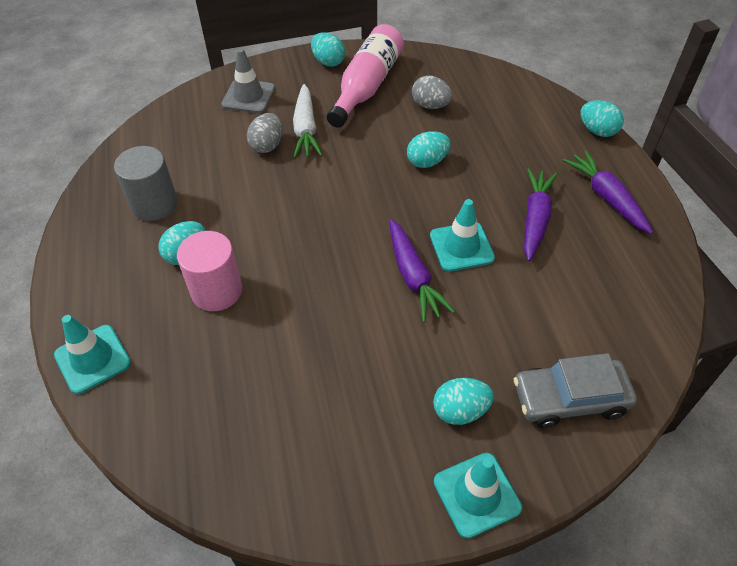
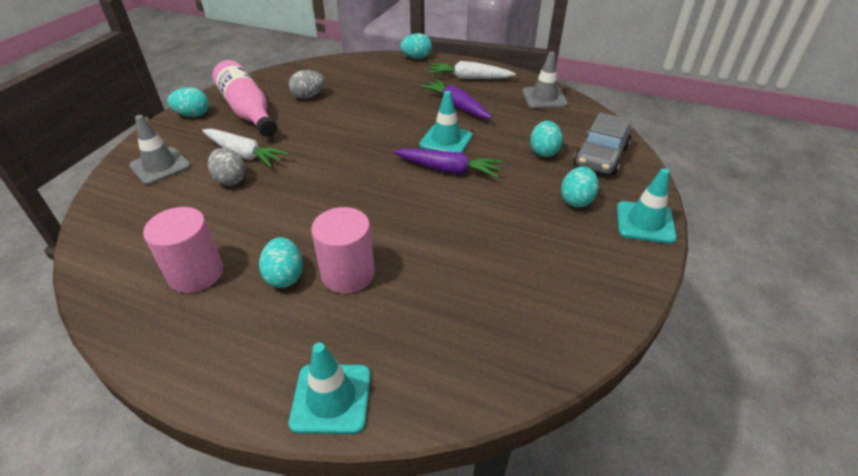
camera: 55 degrees left, 10 degrees down
grey cylinder [114,146,178,221] -> pink cylinder [143,207,223,293]
turquoise egg [407,131,451,168] -> turquoise egg moved to [530,121,563,157]
purple carrot [563,150,653,234] -> white carrot [428,61,516,79]
none -> grey traffic cone [522,52,568,109]

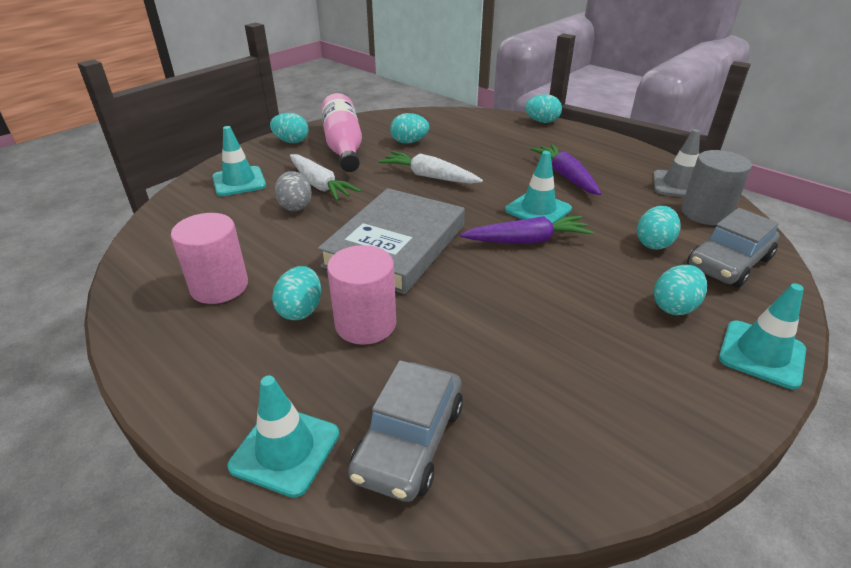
camera: 20 degrees right, 5 degrees down
grey traffic cone [129,115,191,185] -> turquoise traffic cone [212,126,266,196]
grey egg [288,70,325,99] -> turquoise egg [390,113,429,144]
purple carrot [393,148,503,178] -> purple carrot turned 45 degrees counterclockwise [460,216,593,244]
white carrot [428,61,516,79] -> white carrot moved to [379,151,483,184]
none -> grey book [318,188,465,294]
none -> grey car [348,360,463,502]
none -> grey cylinder [681,150,752,225]

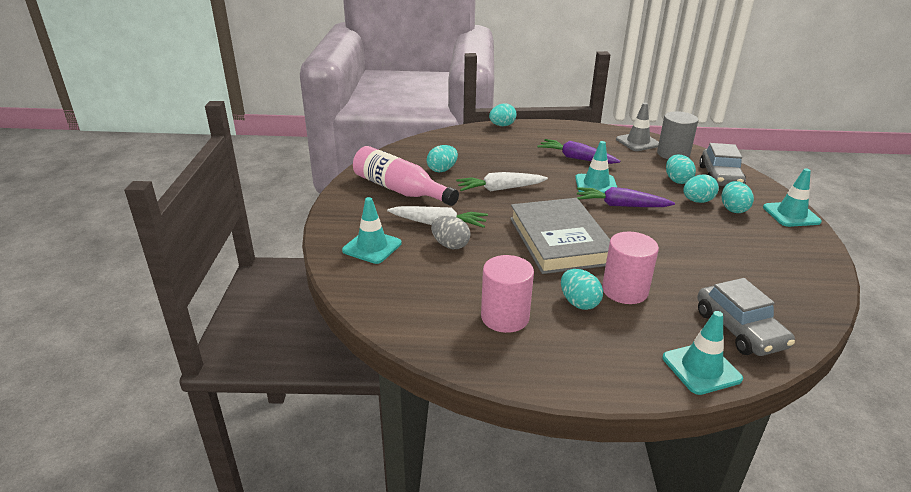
camera: 40 degrees left, 5 degrees down
turquoise egg [270,113,309,143] -> turquoise egg moved to [683,175,719,203]
purple carrot [460,216,593,244] -> purple carrot turned 120 degrees counterclockwise [577,187,675,207]

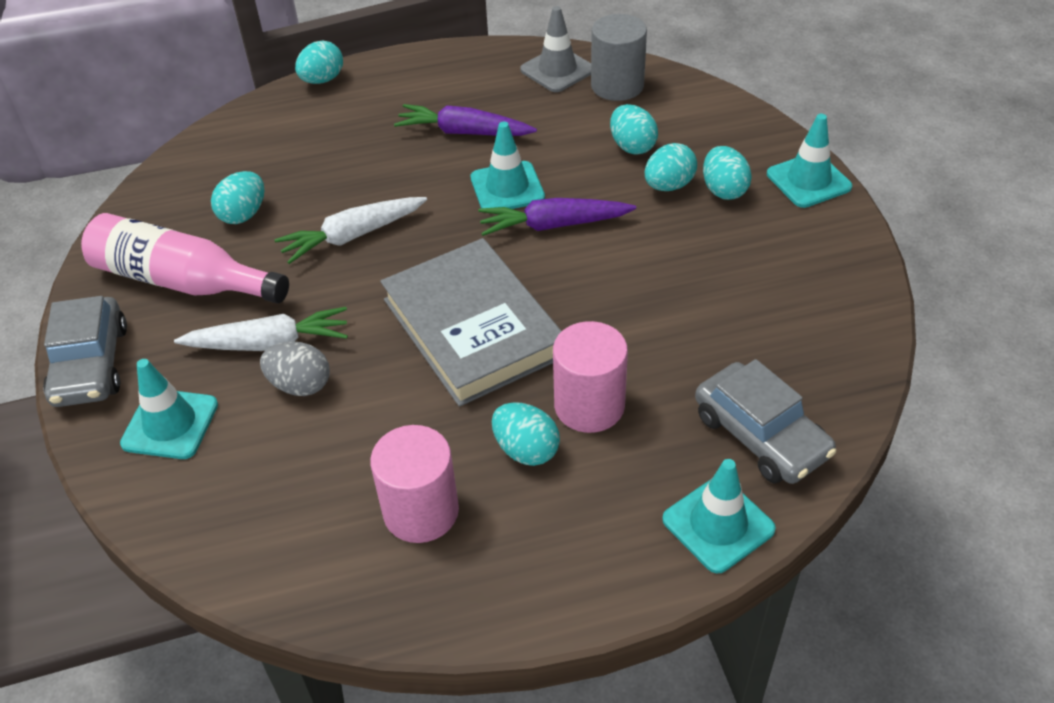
camera: 15 degrees left, 15 degrees up
grey car [699,143,746,186] -> grey car moved to [43,296,127,407]

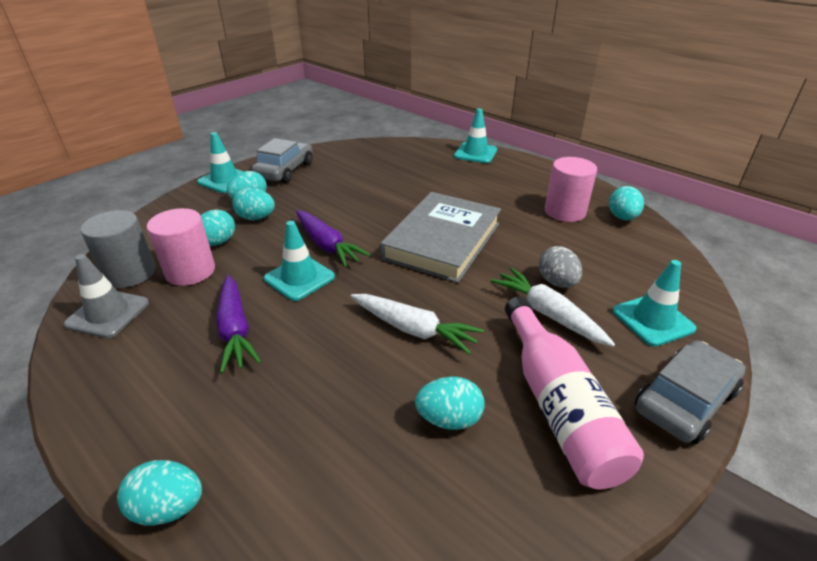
camera: 125 degrees left, 10 degrees down
turquoise egg [492,402,560,466] -> turquoise egg moved to [609,186,644,220]
pink cylinder [553,321,628,433] -> pink cylinder moved to [147,208,215,286]
grey car [695,359,836,484] -> grey car moved to [252,138,313,183]

